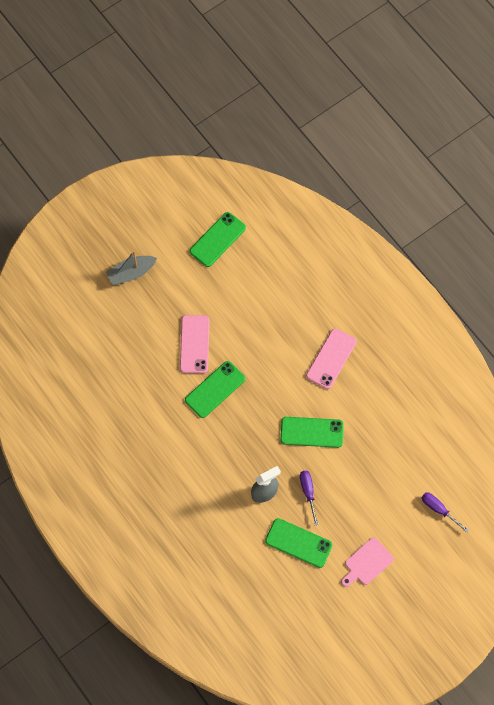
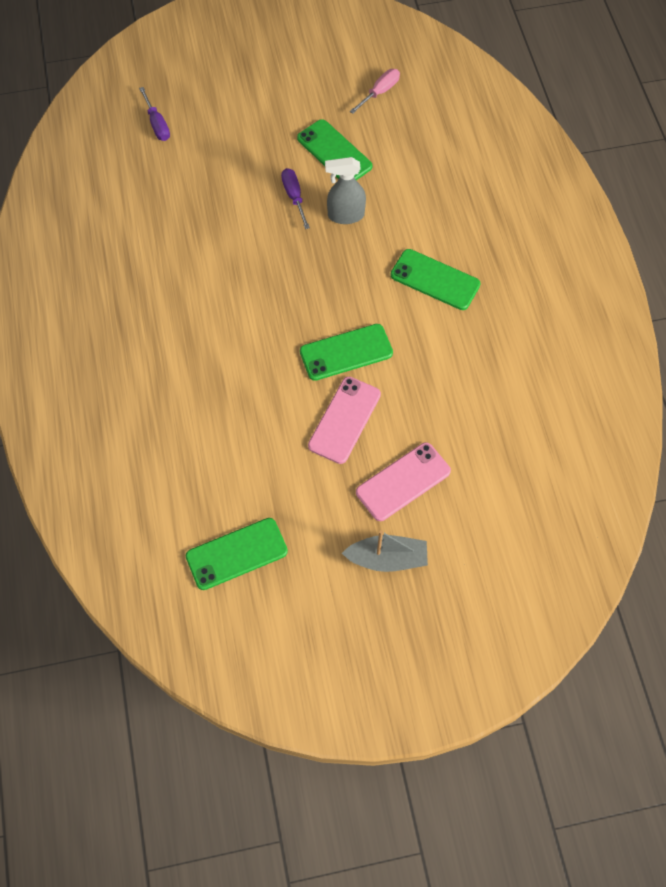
camera: 155 degrees left, 5 degrees down
green phone [280,417,344,448] -> green phone moved to [391,249,481,310]
purple screwdriver [300,471,318,526] -> purple screwdriver turned 150 degrees clockwise [281,168,310,229]
pink phone [306,328,357,389] -> pink phone moved to [356,442,451,521]
pink cutting board [341,537,394,587] -> none
none -> pink screwdriver [350,69,400,114]

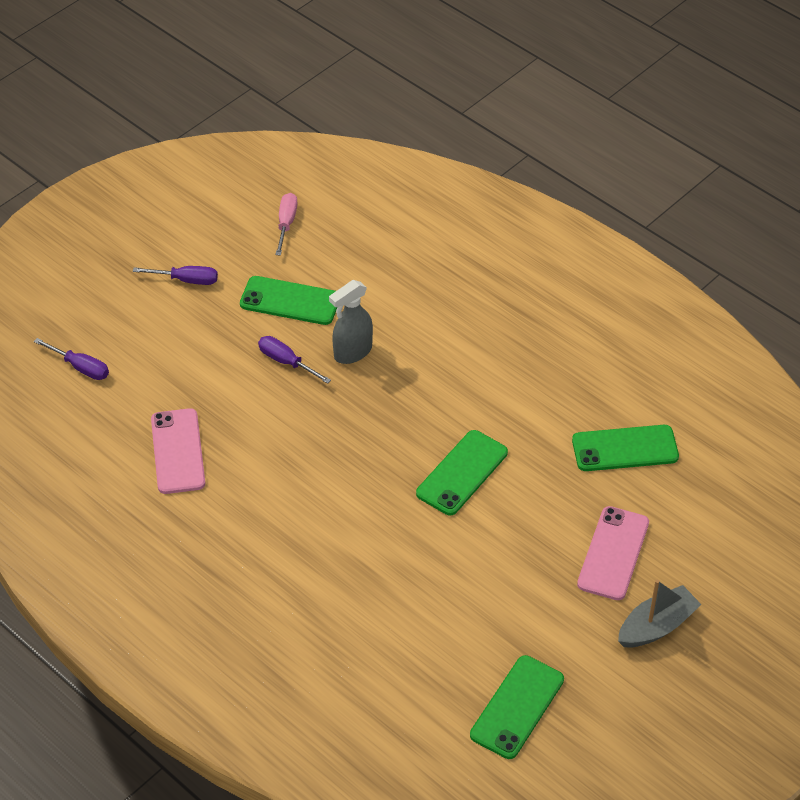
camera: 35 degrees left, 15 degrees down
pink phone [308,377,381,464] -> pink phone moved to [151,408,205,494]
green phone [391,249,481,310] -> green phone moved to [572,425,679,471]
none -> purple screwdriver [133,266,218,285]

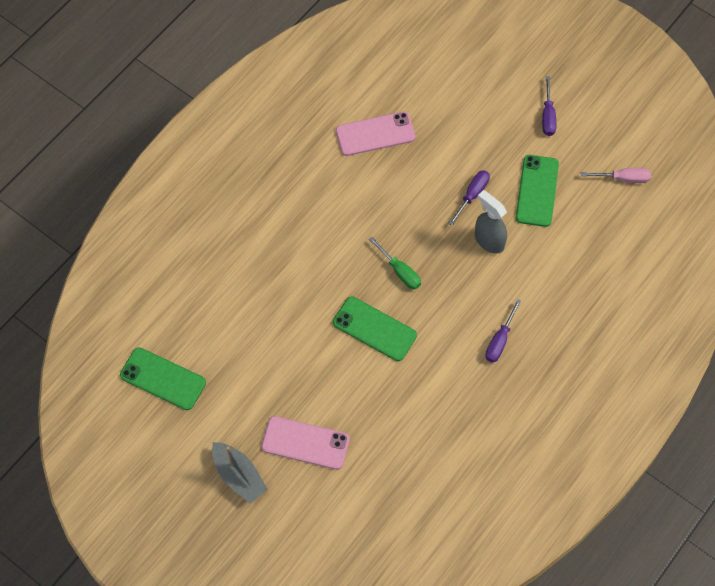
camera: 85 degrees right, 15 degrees up
purple screwdriver [34,338,109,380] -> purple screwdriver moved to [485,299,521,363]
green phone [572,425,679,471] -> none
none -> green screwdriver [369,237,421,289]

